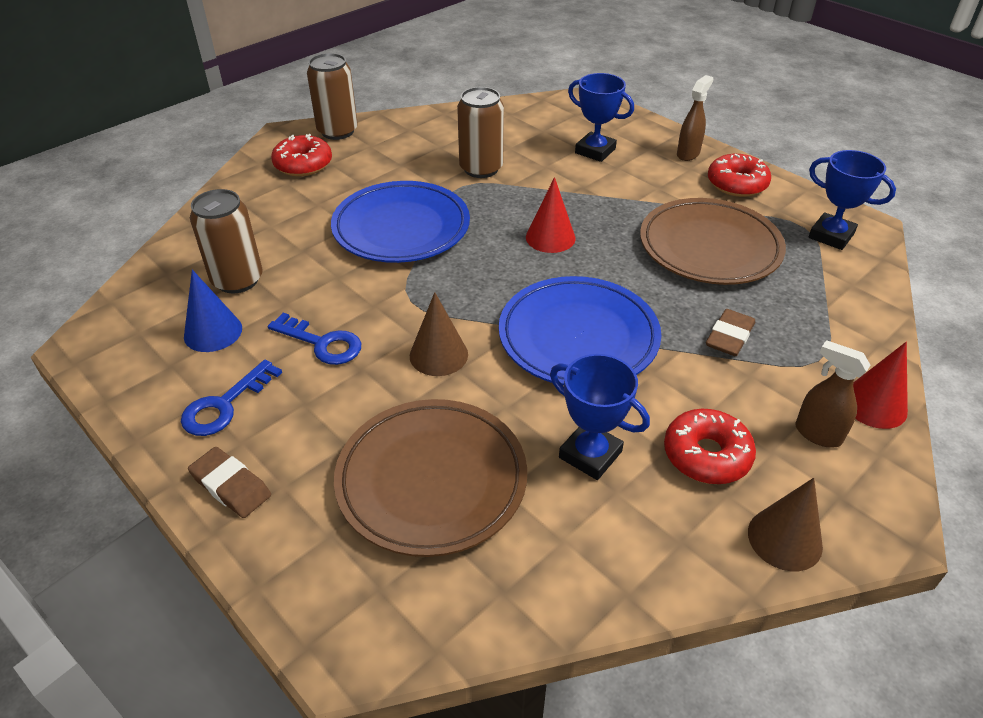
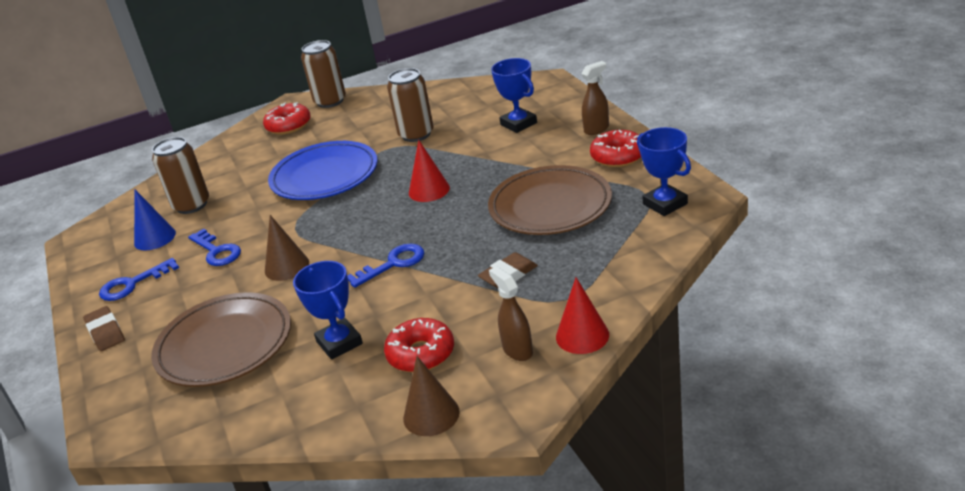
camera: 25 degrees right, 10 degrees down
blue plate [499,276,661,386] -> blue key [348,244,424,288]

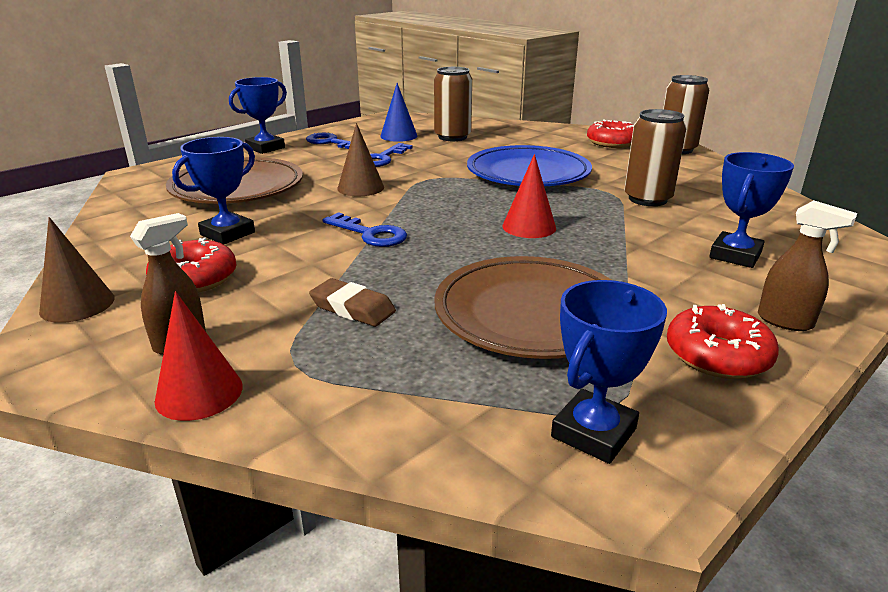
camera: 65 degrees right, 5 degrees down
brown eraser [83,306,125,351] -> blue trophy [229,77,287,154]

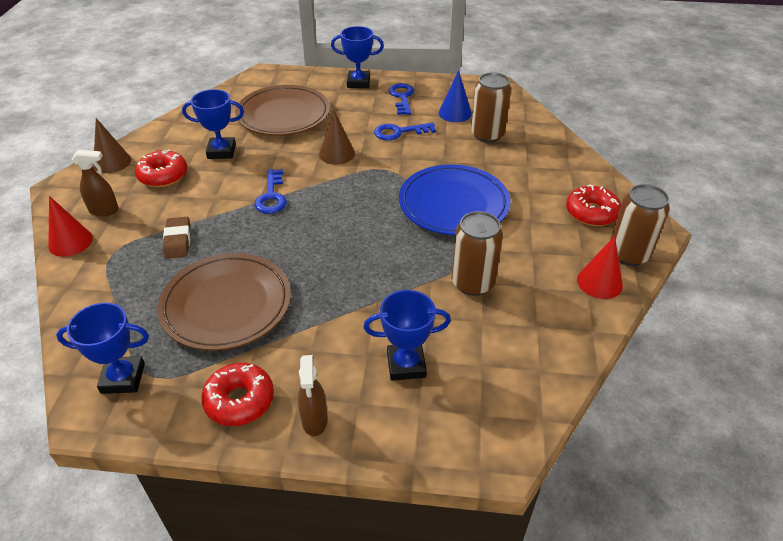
camera: 50 degrees right, 15 degrees up
red cone [502,154,556,238] -> red cone moved to [577,236,623,299]

